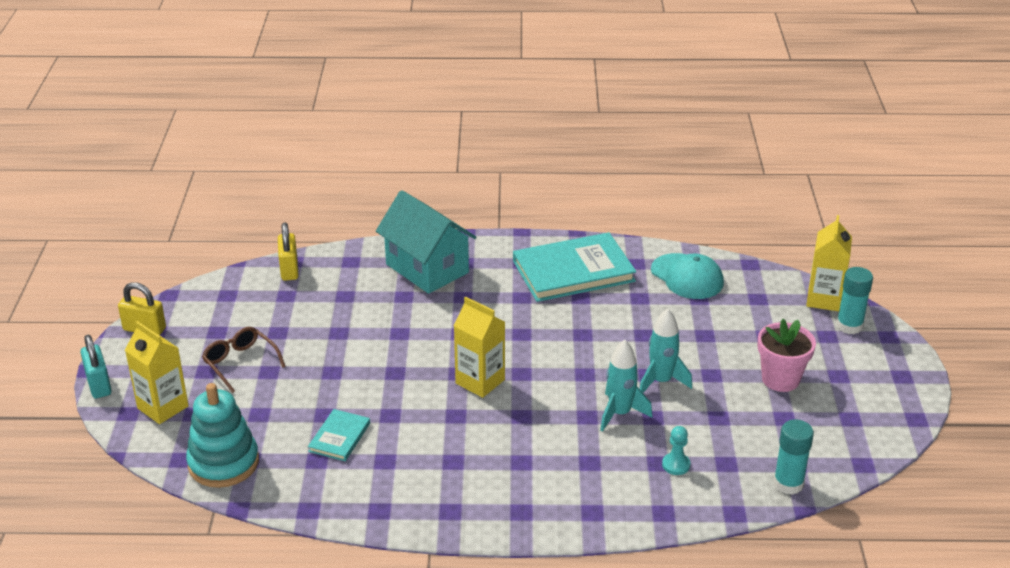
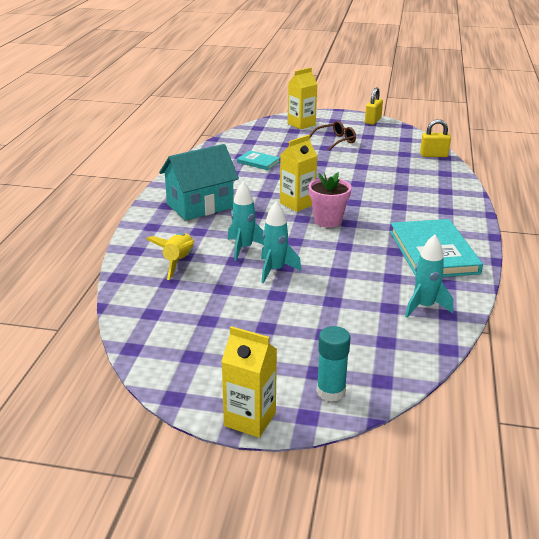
camera: 100 degrees right, 5 degrees down
turquoise padlock [80,335,112,398] -> none
turquoise stacking toy [186,383,259,488] -> none
turquoise house [376,190,476,294] -> turquoise house moved to [159,144,239,221]
turquoise cap [651,253,724,299] -> turquoise rocket [405,234,453,318]
turquoise pawn [662,426,691,475] -> yellow rocket [146,233,195,280]
pink flower pot [757,319,816,392] -> pink flower pot moved to [309,172,352,228]
turquoise glue stick [773,419,814,495] -> none
yellow carton [806,215,852,311] -> yellow carton moved to [221,326,277,438]

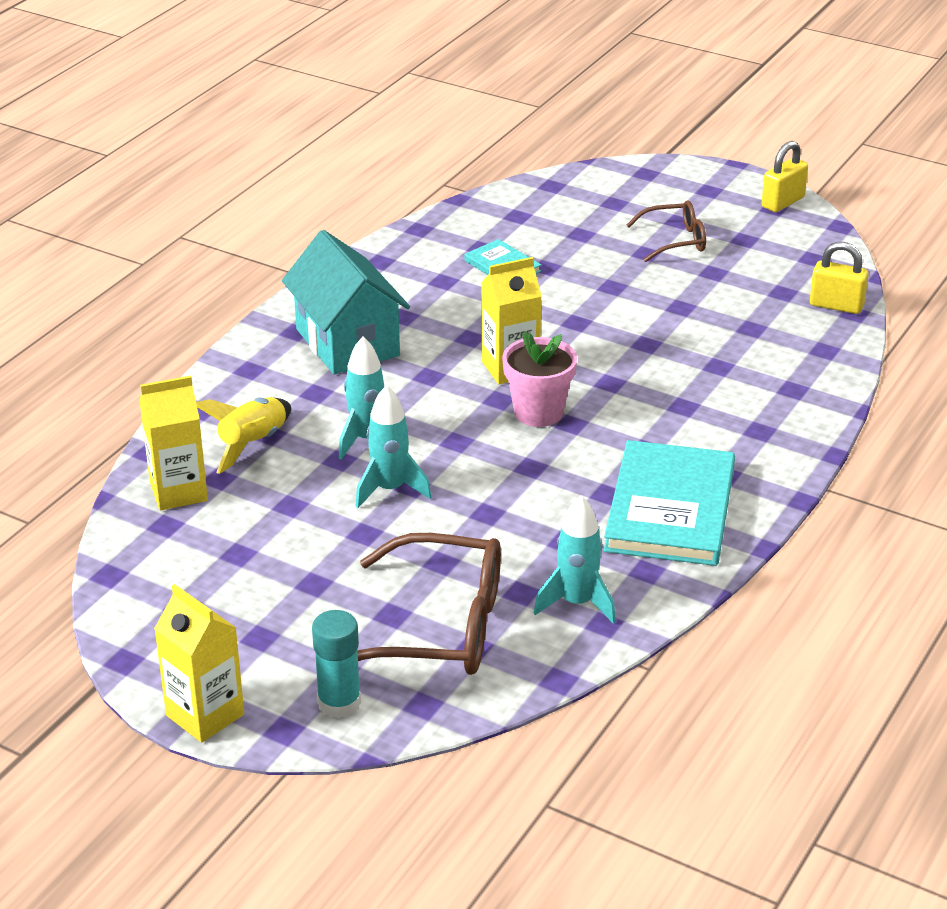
camera: 20 degrees right, 5 degrees up
turquoise house [159,144,239,221] -> turquoise house turned 75 degrees clockwise [282,230,410,374]
yellow carton [288,67,317,130] -> yellow carton moved to [139,376,208,510]
none -> brown glasses [358,533,501,675]

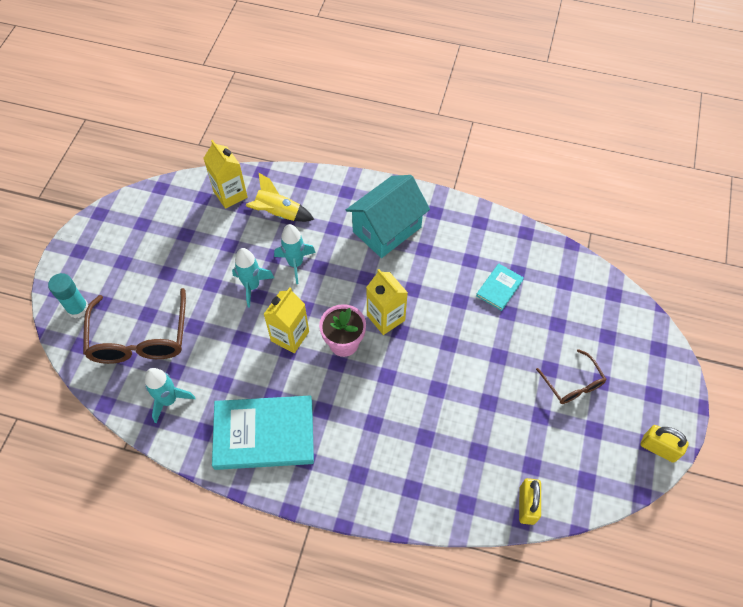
camera: 75 degrees right, 25 degrees up
yellow carton [154,584,244,743] -> yellow carton moved to [264,287,309,353]

